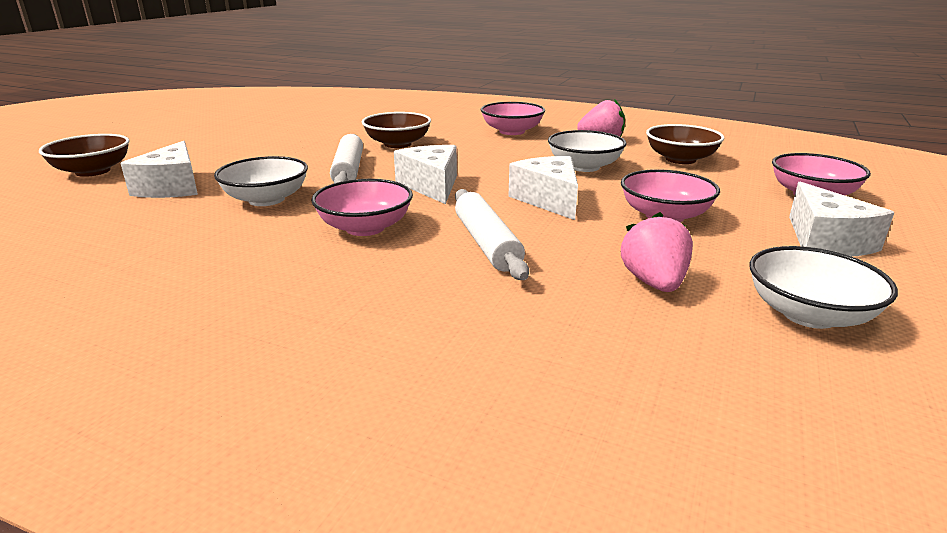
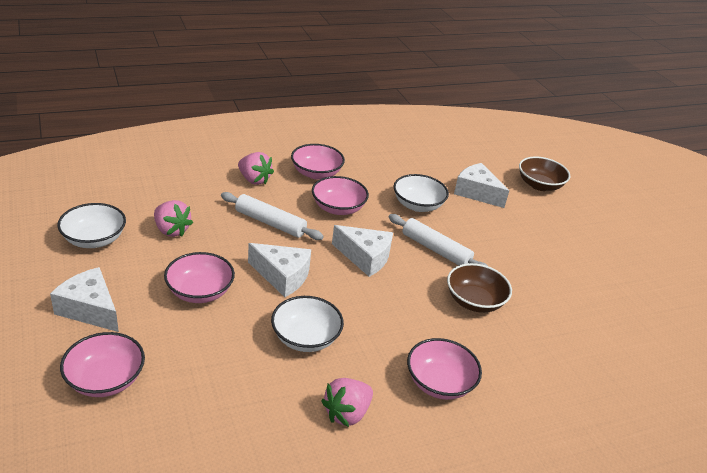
camera: 130 degrees right, 10 degrees up
brown bowl [646,124,724,164] -> none
none -> pink strawberry [238,152,274,185]
none -> pink bowl [291,144,345,179]

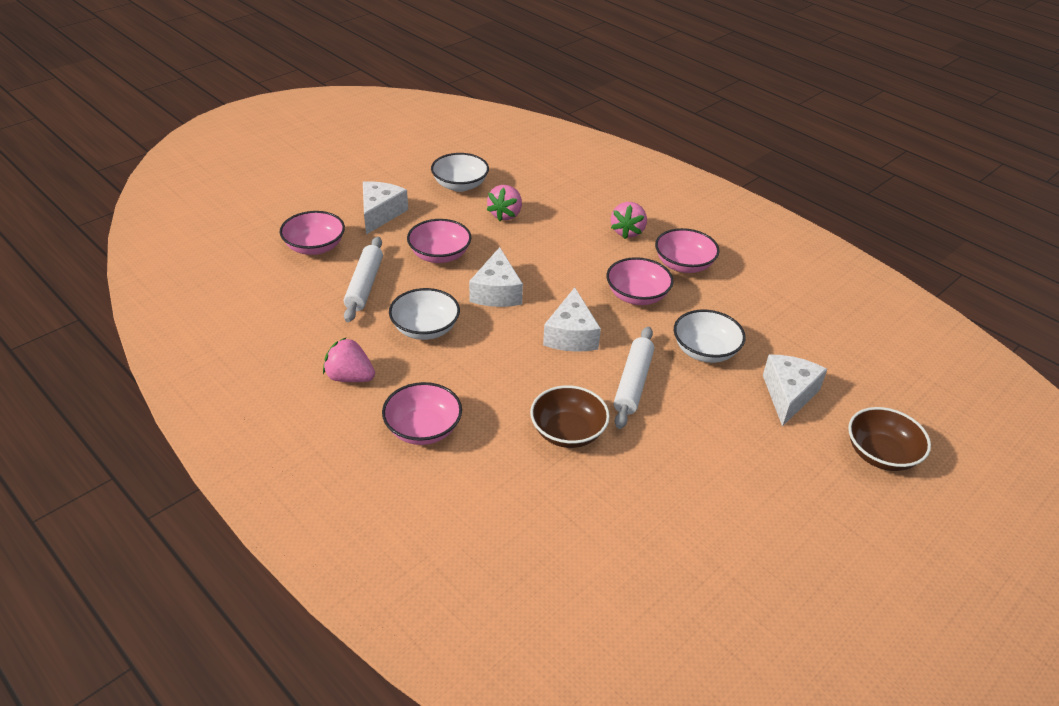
camera: 70 degrees right, 5 degrees up
white rolling pin [221,192,324,240] -> white rolling pin moved to [344,237,383,322]

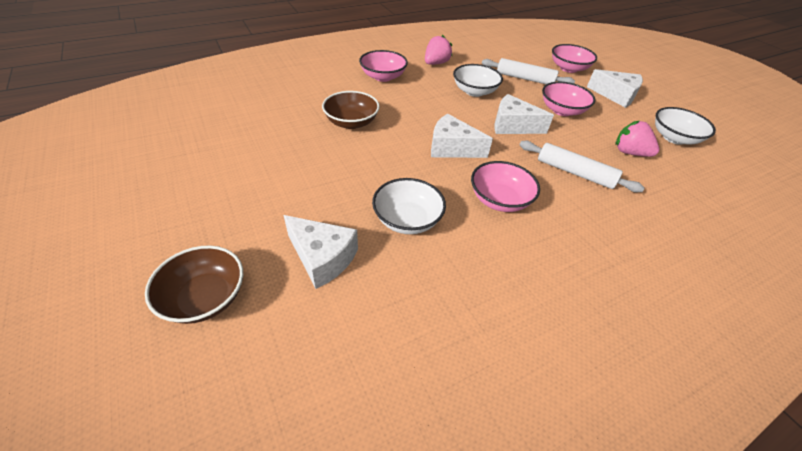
camera: 105 degrees right, 5 degrees up
pink strawberry [611,202,647,239] -> none
white rolling pin [614,327,654,429] -> white rolling pin moved to [519,141,645,192]
pink bowl [655,228,720,273] -> none

